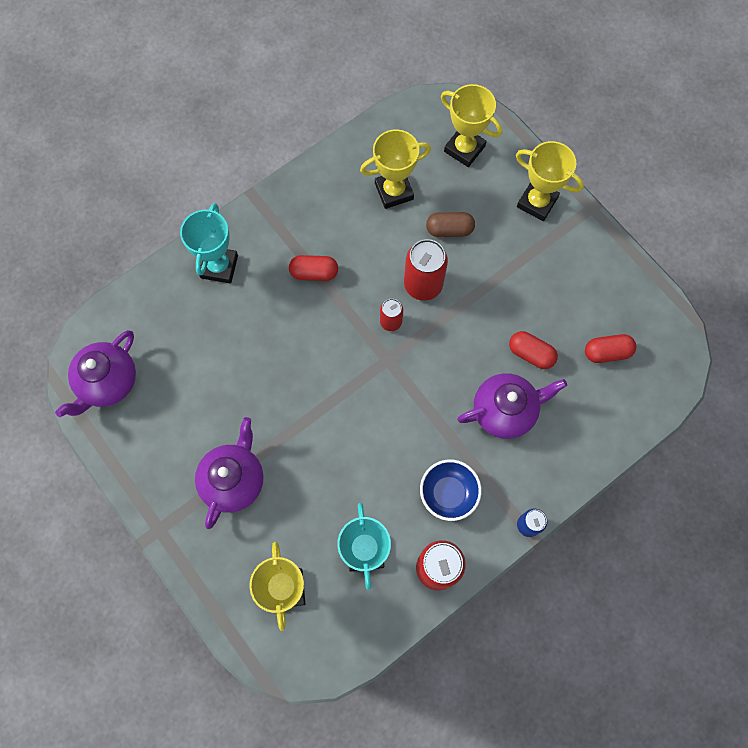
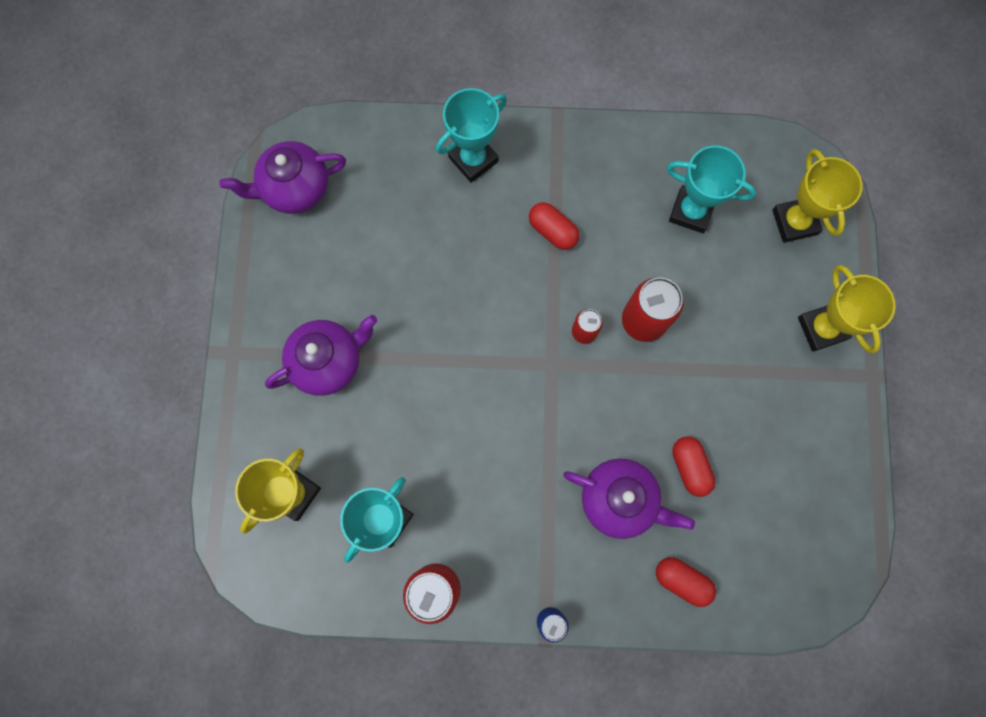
camera: 40 degrees right, 5 degrees up
yellow trophy [360,129,431,209] -> turquoise trophy [667,146,756,233]
blue bowl [420,459,482,521] -> none
brown capsule [426,212,475,237] -> none
red capsule [585,334,636,363] -> red capsule moved to [656,557,716,607]

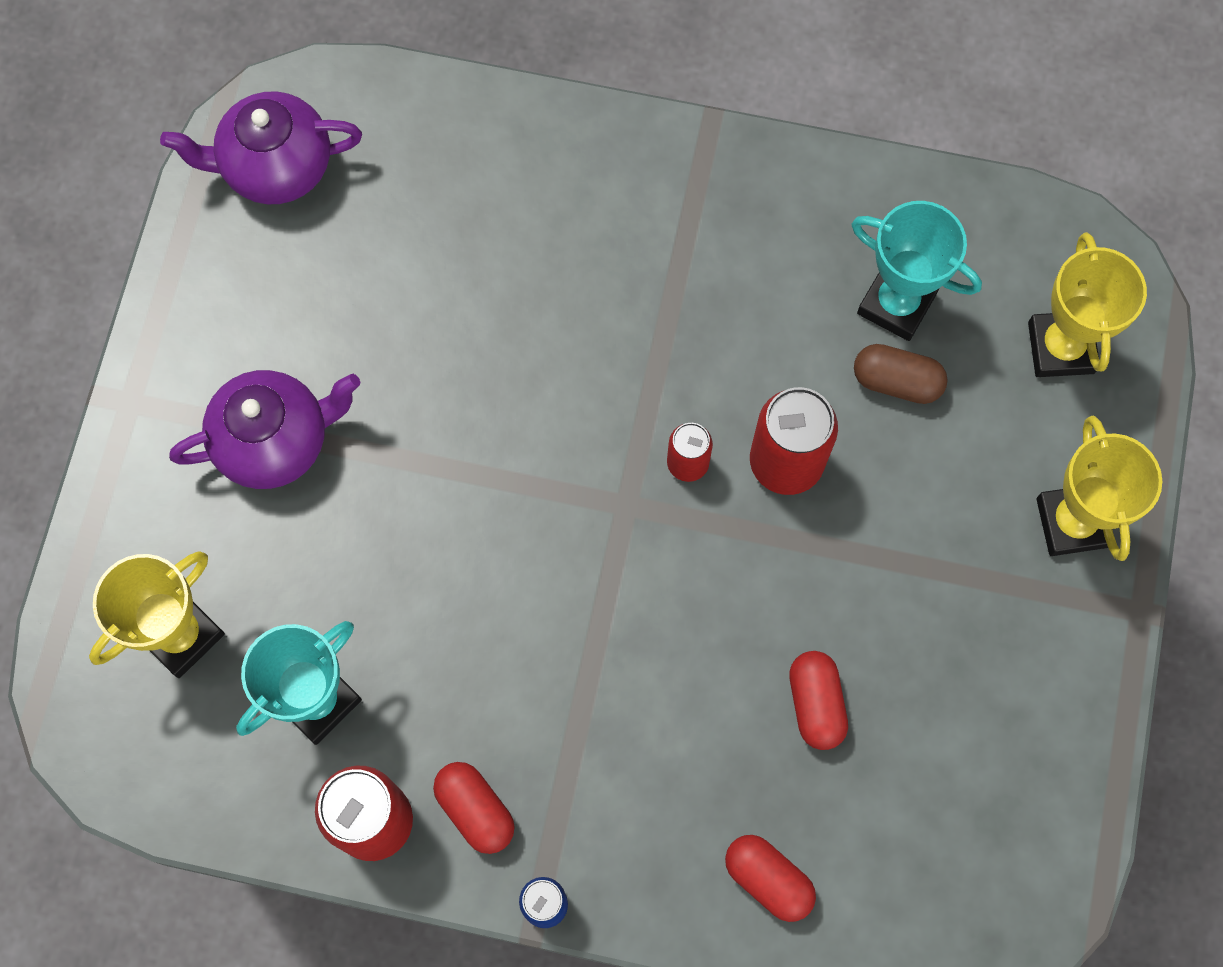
camera: 10 degrees right, 5 degrees down
turquoise trophy [436,88,507,183] -> none
red capsule [529,202,579,250] -> red capsule moved to [433,762,515,854]
purple teapot [563,458,695,539] -> none
none -> brown capsule [854,344,948,404]

